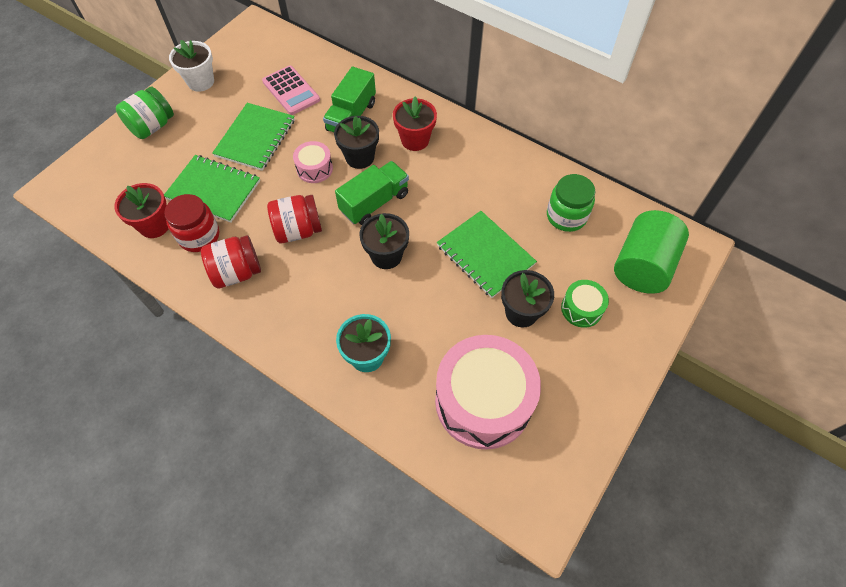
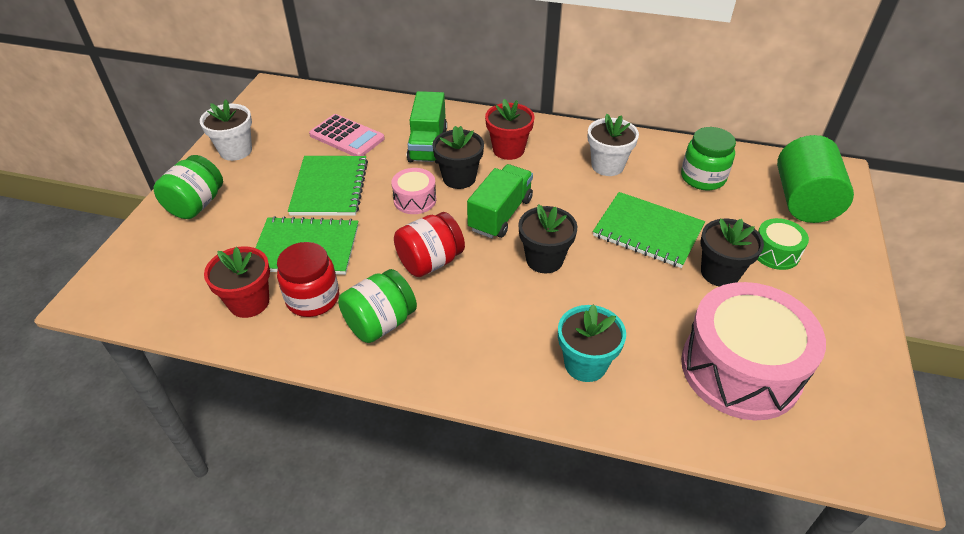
camera: 20 degrees left, 15 degrees down
red jar [201,235,261,289] -> green jar [338,269,417,343]
none -> white flower pot [588,114,639,176]

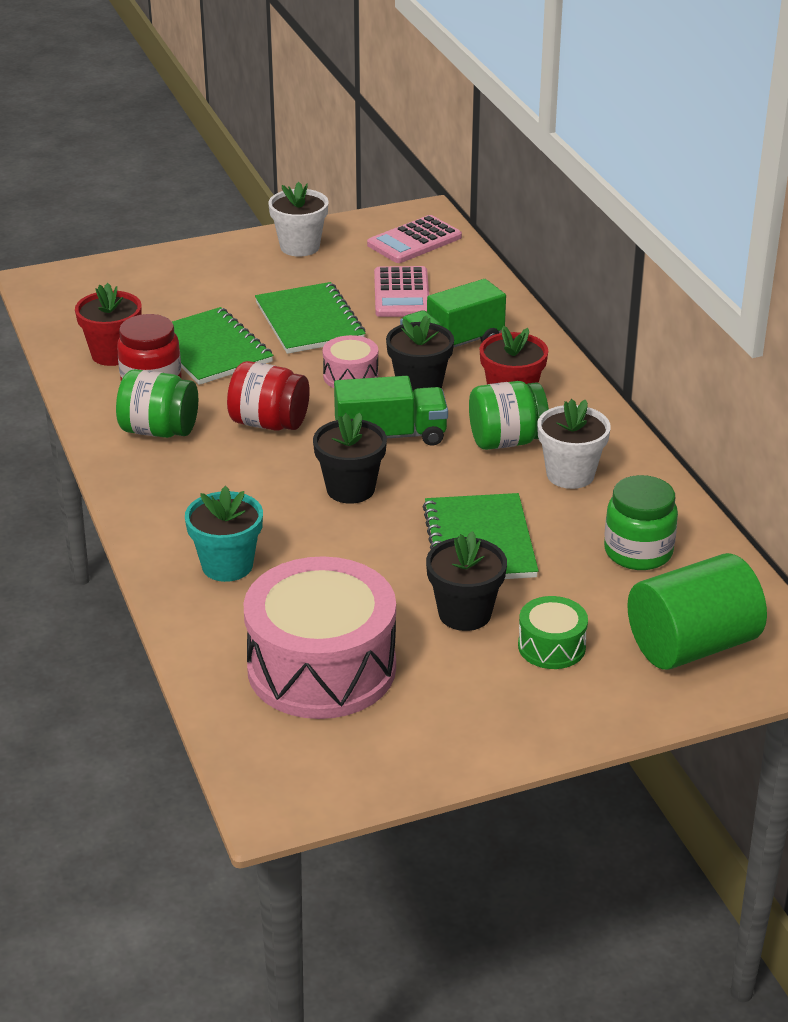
camera: 55 degrees right, 10 degrees down
green jar [153,155,223,219] -> green jar moved to [469,381,549,450]
green notebook [288,156,368,216] -> green notebook turned 75 degrees counterclockwise [255,282,365,354]
none -> pink calculator [367,215,462,263]

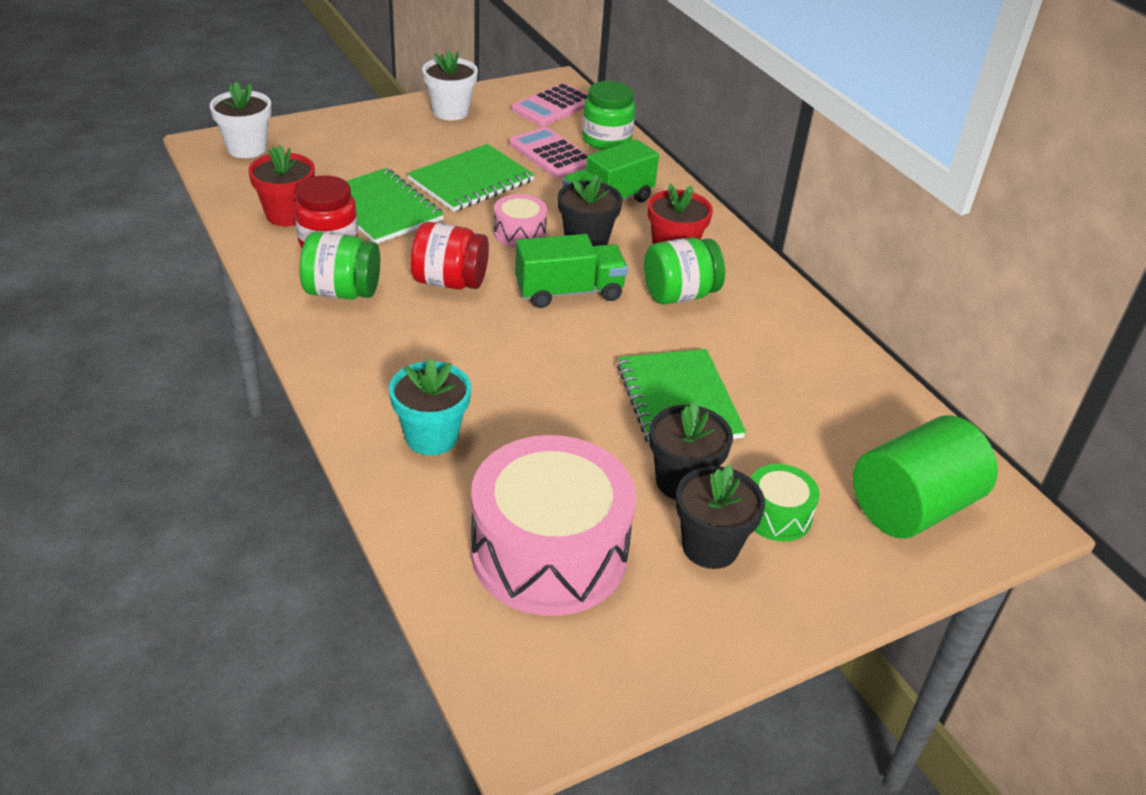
camera: 10 degrees left, 5 degrees up
green notebook [255,282,365,354] -> green notebook turned 75 degrees clockwise [407,144,535,212]
black flower pot [313,413,387,504] -> black flower pot moved to [676,464,765,569]
pink calculator [374,266,429,317] -> pink calculator turned 150 degrees clockwise [509,127,588,178]
white flower pot [537,399,611,489] -> white flower pot moved to [210,82,272,158]
green jar [604,475,678,570] -> green jar moved to [582,81,635,150]

